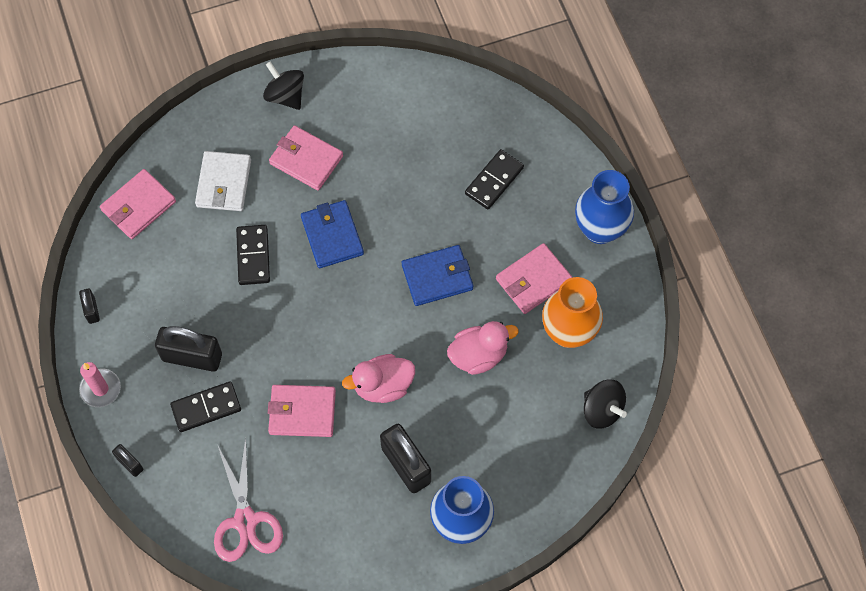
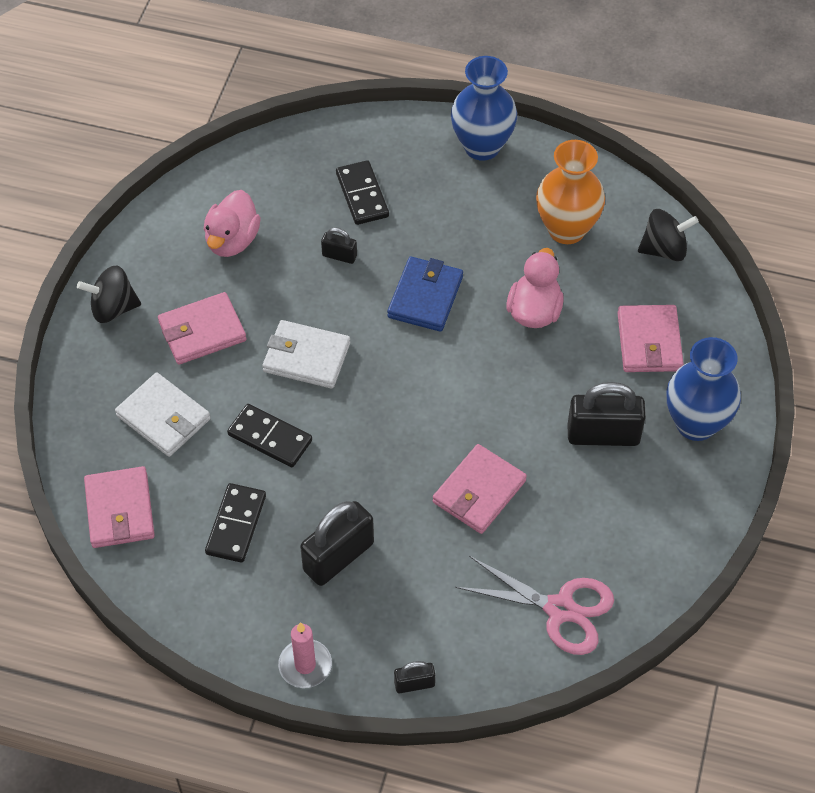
camera: 55 degrees left, 10 degrees down
black padlock [79,288,100,324] -> black padlock moved to [321,227,357,264]
black domino [170,381,241,432] -> black domino moved to [205,483,266,563]
blue wallet [301,200,364,268] -> white wallet [262,320,350,389]
pink duck [342,354,415,403] -> pink duck moved to [204,190,261,257]
pink wallet [496,243,573,314] -> pink wallet moved to [618,305,684,372]

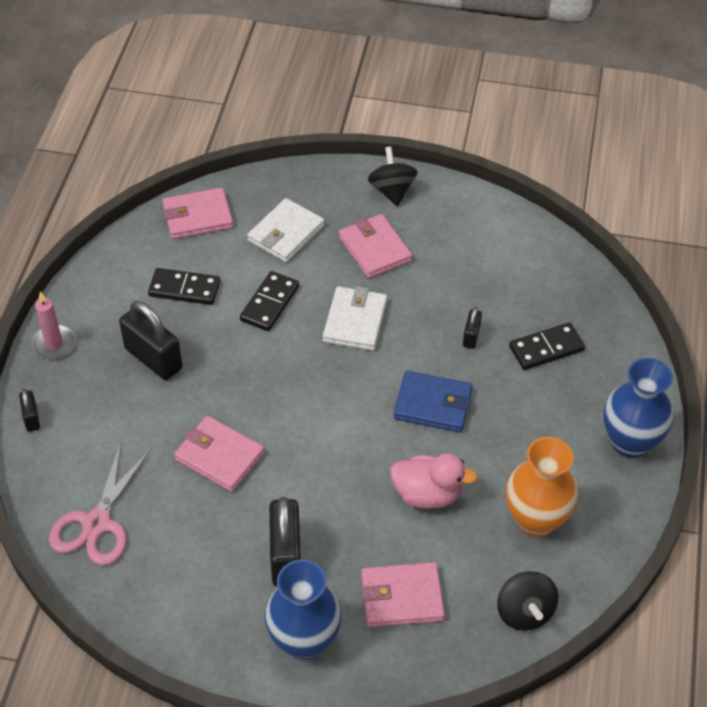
camera: 85 degrees right, 5 degrees down
pink duck [204,190,261,257] -> none

